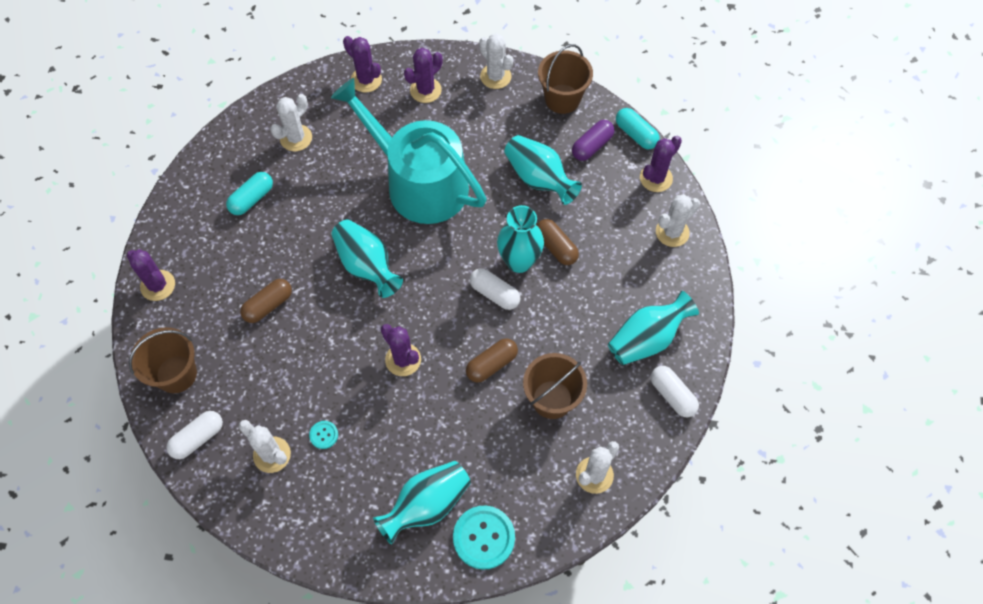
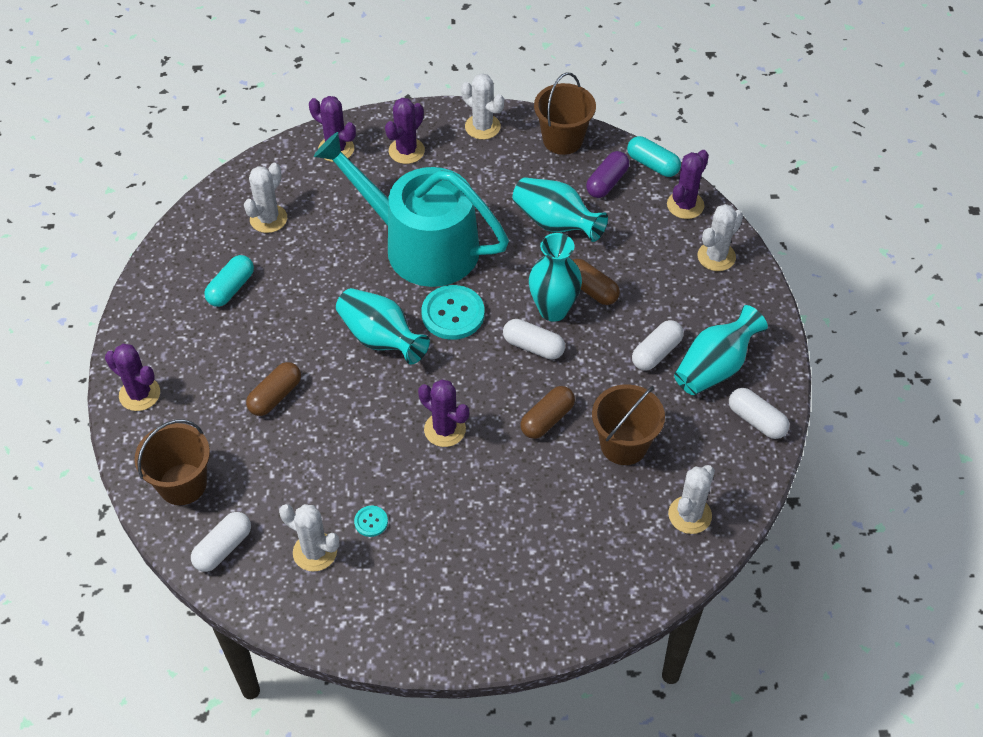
camera: 10 degrees left, 10 degrees down
turquoise vase [373,461,471,545] -> none
turquoise button [453,506,515,570] -> turquoise button moved to [421,285,484,340]
none -> white capsule [632,320,684,371]

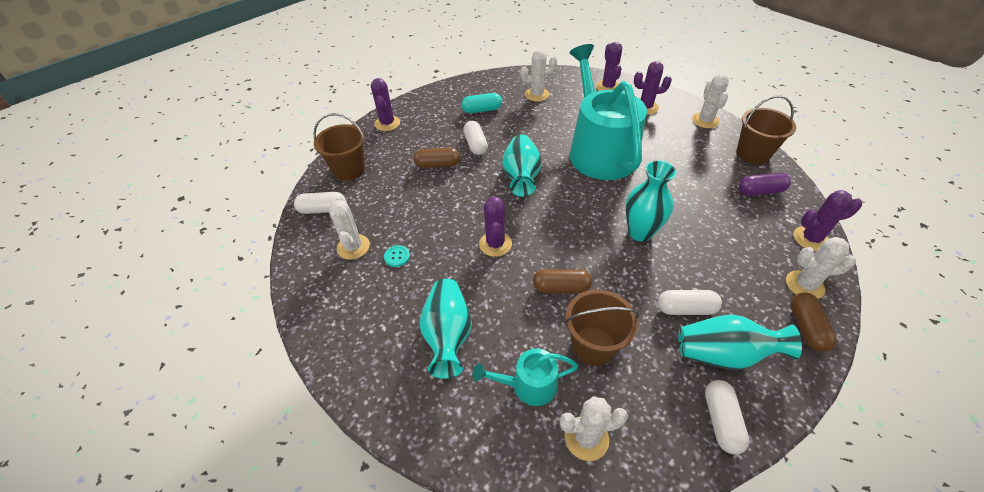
camera: 50 degrees right, 5 degrees down
turquoise button [421,285,484,340] -> none
white capsule [503,319,565,360] -> white capsule moved to [463,121,488,155]
turquoise vase [513,177,608,242] -> turquoise vase moved to [419,279,472,379]
brown capsule [573,259,620,305] -> brown capsule moved to [790,292,837,352]
turquoise capsule [627,136,681,177] -> none
none -> turquoise watering can [473,349,578,406]

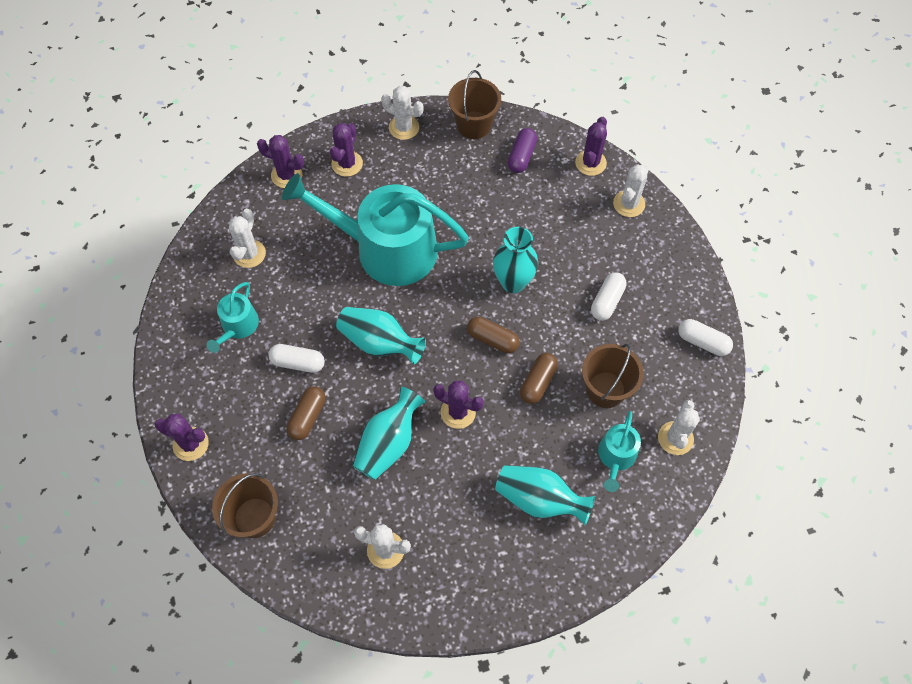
camera: 65 degrees left, 15 degrees up
white capsule [294,192,345,214] -> none
turquoise button [384,245,410,267] -> none
turquoise capsule [461,93,502,113] -> turquoise watering can [207,282,259,353]
turquoise vase [678,314,802,370] -> turquoise vase moved to [353,386,425,480]
brown capsule [790,292,837,352] -> brown capsule moved to [467,317,520,353]

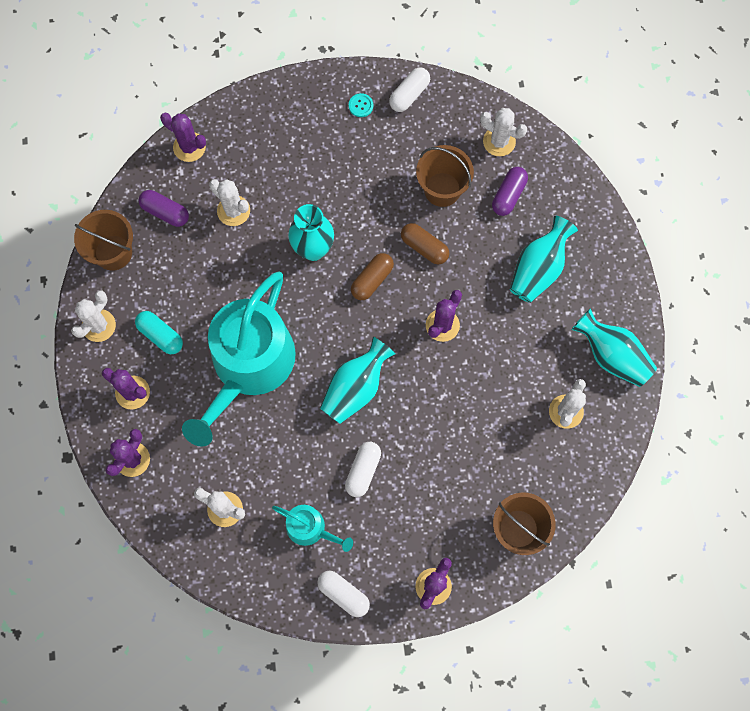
camera: 80 degrees left, 10 degrees up
brown capsule [287,386,326,440] -> none
turquoise vase [353,386,425,480] -> turquoise vase moved to [571,308,657,387]
white capsule [591,272,627,321] -> white capsule moved to [317,571,370,617]
turquoise watering can [598,411,641,492] -> purple capsule [492,167,528,216]
white cactus [613,164,649,217] -> white cactus moved to [209,179,250,226]
none -> turquoise capsule [135,311,183,354]
none -> turquoise button [349,93,373,117]

